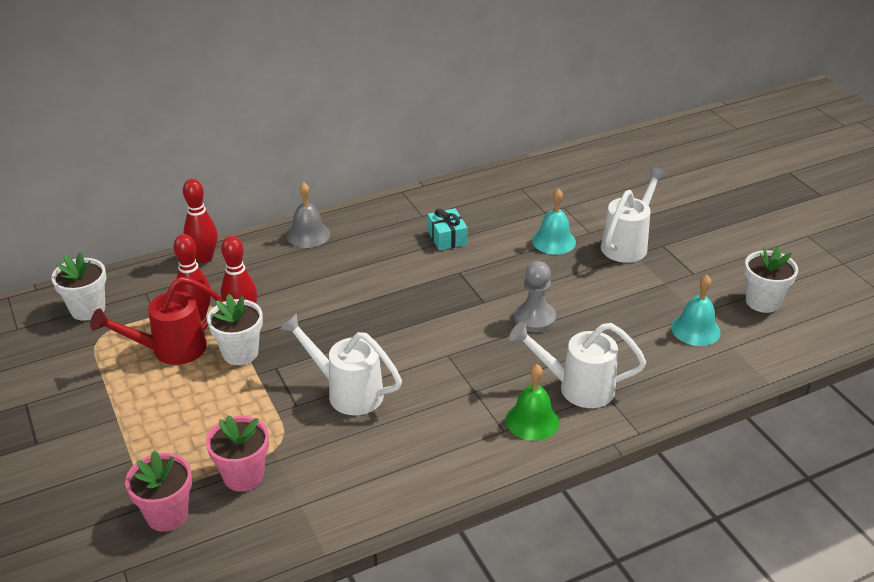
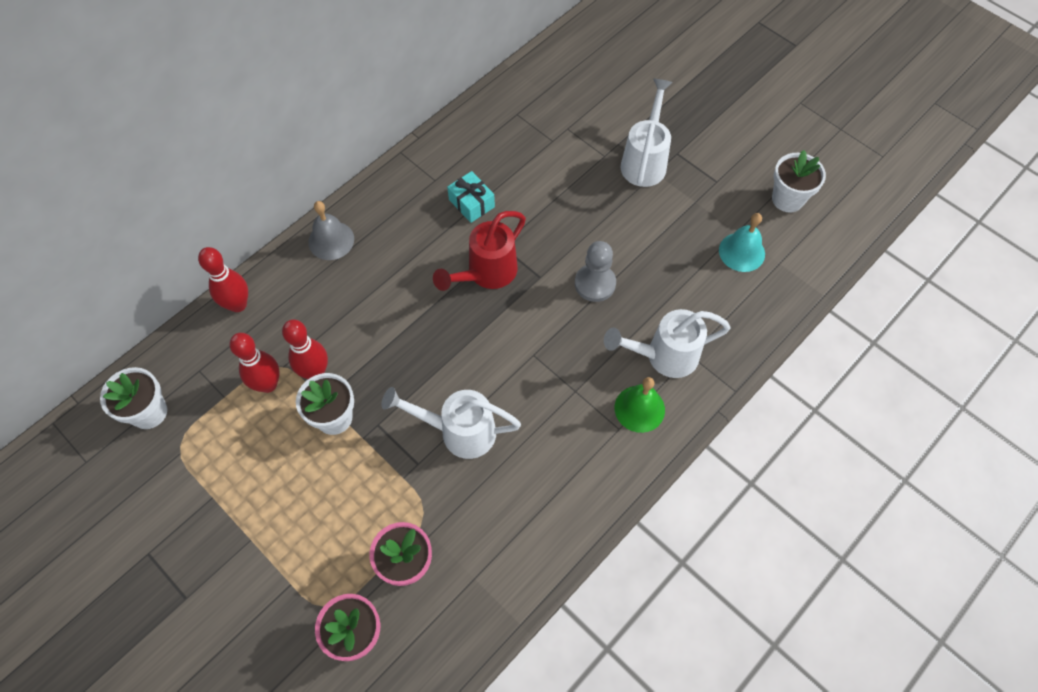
camera: 20 degrees left, 25 degrees up
red watering can [90,277,223,365] -> red watering can moved to [433,211,526,291]
turquoise bell [532,188,576,255] -> none

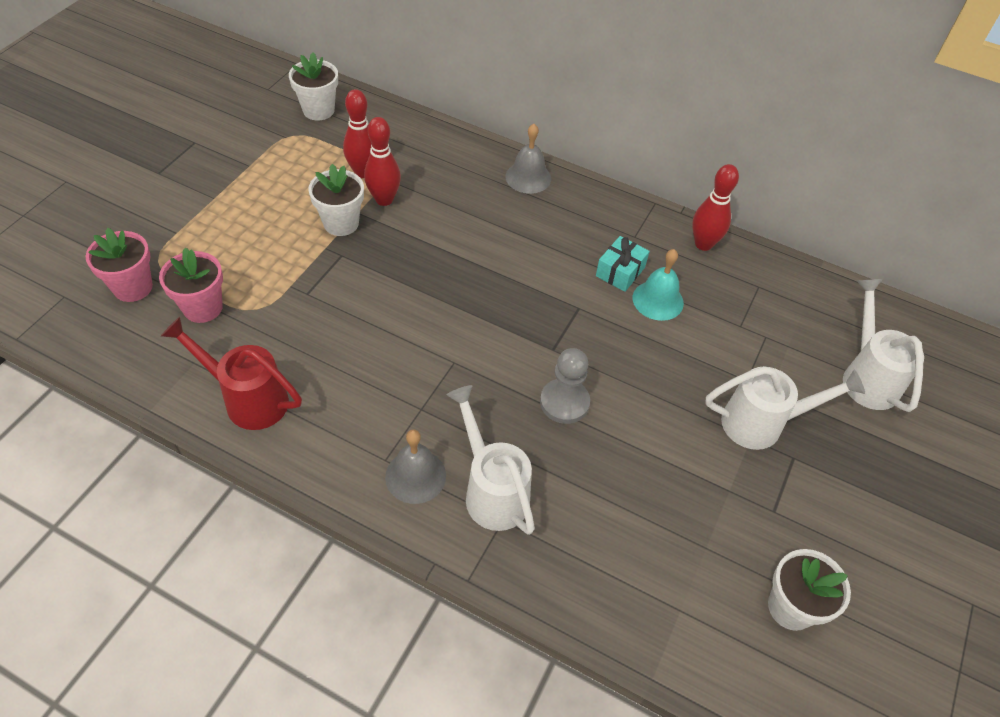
camera: 70 degrees right, 10 degrees down
red bowling pin [198,247,248,312] -> red bowling pin moved to [692,164,739,251]
white watering can [381,387,521,459] -> white watering can moved to [843,279,924,412]
red watering can [433,211,526,291] -> red watering can moved to [161,317,302,430]
green bell [615,377,665,433] -> grey bell [385,429,446,504]
turquoise bell [719,213,765,272] -> turquoise bell moved to [633,249,684,321]

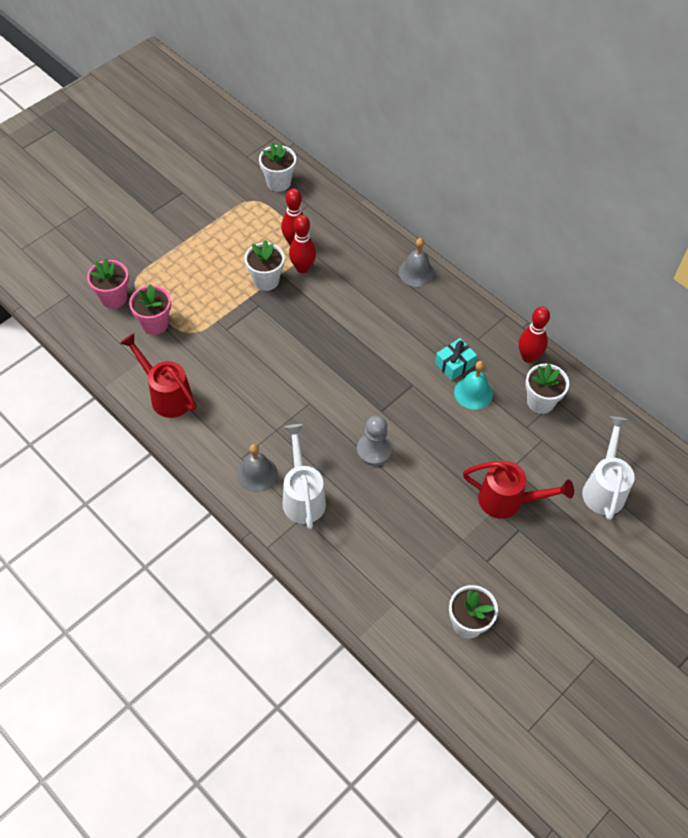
camera: 20 degrees right, 5 degrees up
white watering can [705,366,865,450] -> red watering can [463,461,574,519]
none -> white flower pot [525,364,569,414]

